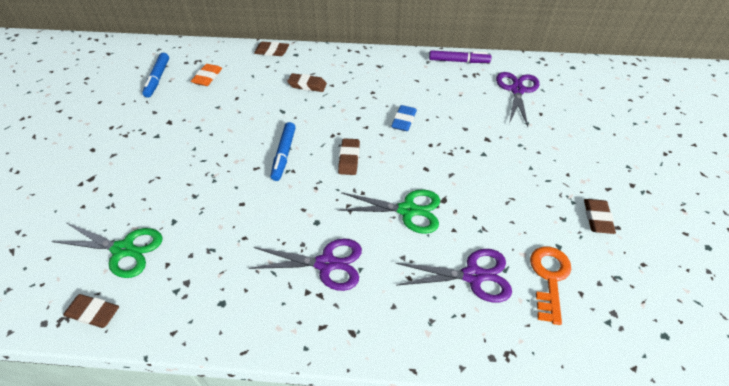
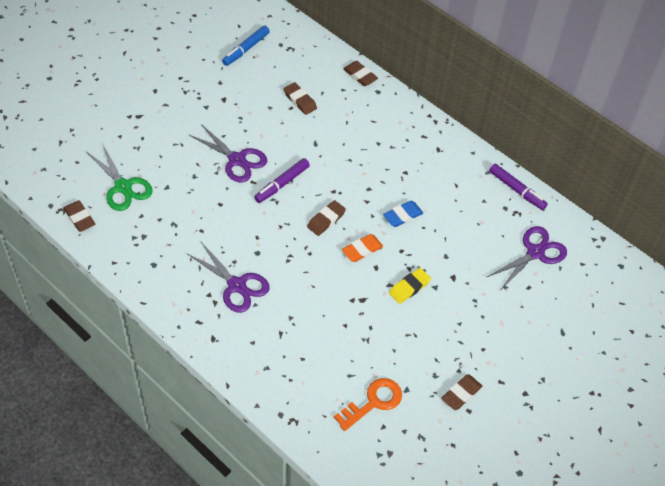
camera: 35 degrees right, 5 degrees up
orange eraser [191,64,222,86] -> orange eraser moved to [342,234,383,262]
blue marker [271,122,296,181] -> purple marker [254,158,310,203]
brown eraser [287,73,327,92] -> brown eraser moved to [284,82,317,115]
green scissors [337,189,440,234] -> none
purple scissors [396,249,512,303] -> purple scissors moved to [188,124,267,183]
none -> yellow eraser [389,268,431,304]

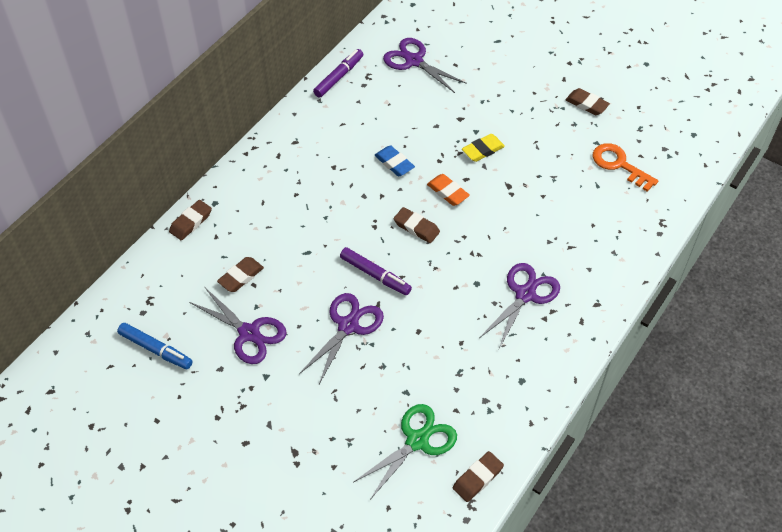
camera: 95 degrees left, 0 degrees up
yellow eraser [389,268,431,304] -> yellow eraser turned 75 degrees counterclockwise [462,134,505,162]
none -> purple scissors [189,288,287,364]

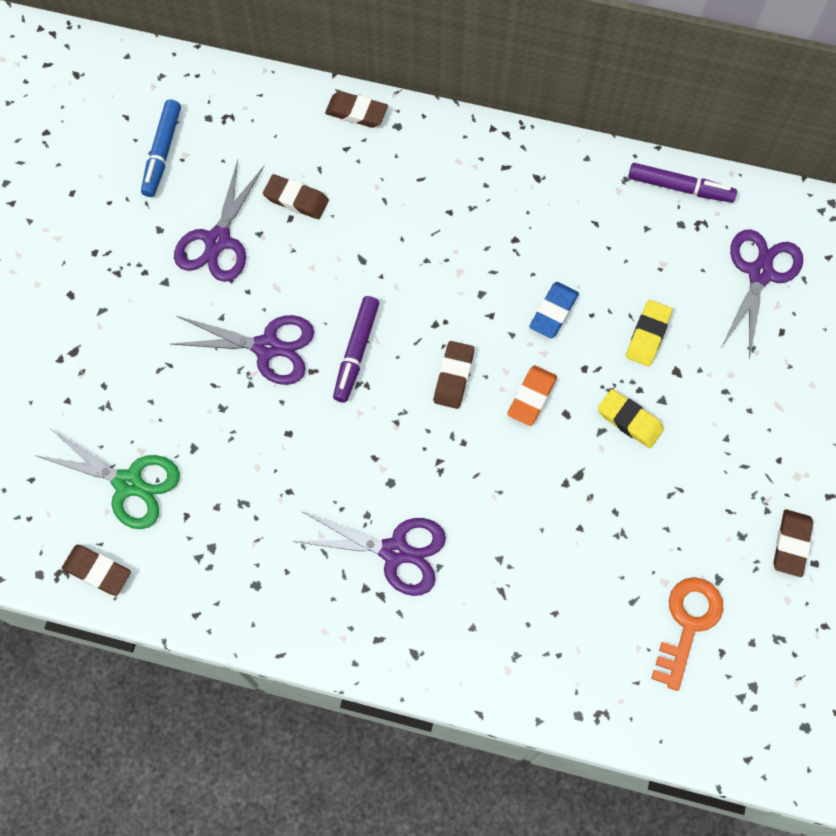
camera: 70 degrees right, 15 degrees up
none -> yellow eraser [626,300,673,366]

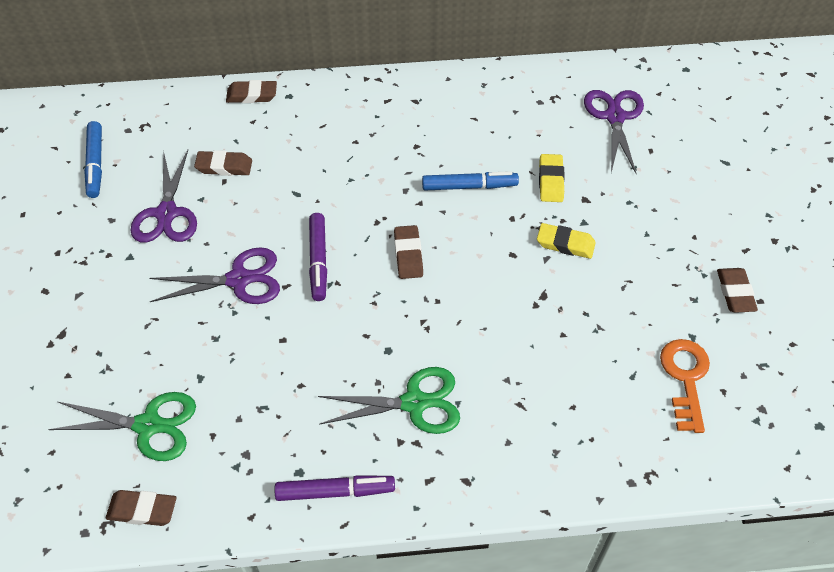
camera: 20 degrees left, 15 degrees down
purple scissors [292,511,446,596] -> green scissors [318,367,460,434]
orange eraser [507,365,557,426] -> none
blue eraser [529,282,579,338] -> blue marker [422,171,519,190]
purple marker [628,163,737,203] -> purple marker moved to [275,475,395,501]

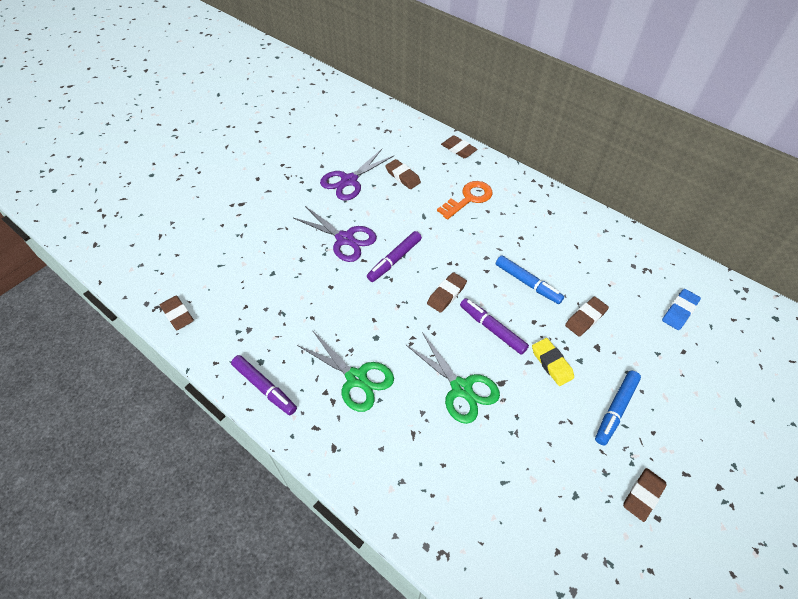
camera: 45 degrees right, 0 degrees up
green scissors [48,392,196,461] -> green scissors moved to [406,332,500,424]
blue marker [84,121,102,198] -> blue marker moved to [595,371,641,445]
yellow eraser [539,154,565,202] -> brown eraser [565,297,609,337]
purple scissors [584,90,644,174] -> blue eraser [662,289,701,330]
orange key [660,339,710,433] -> orange key moved to [437,181,492,220]
none -> purple marker [460,298,529,355]

